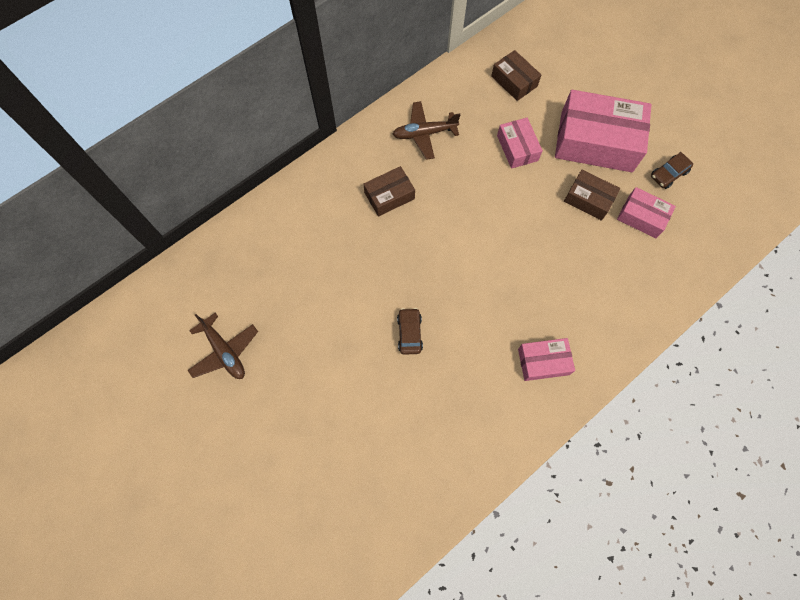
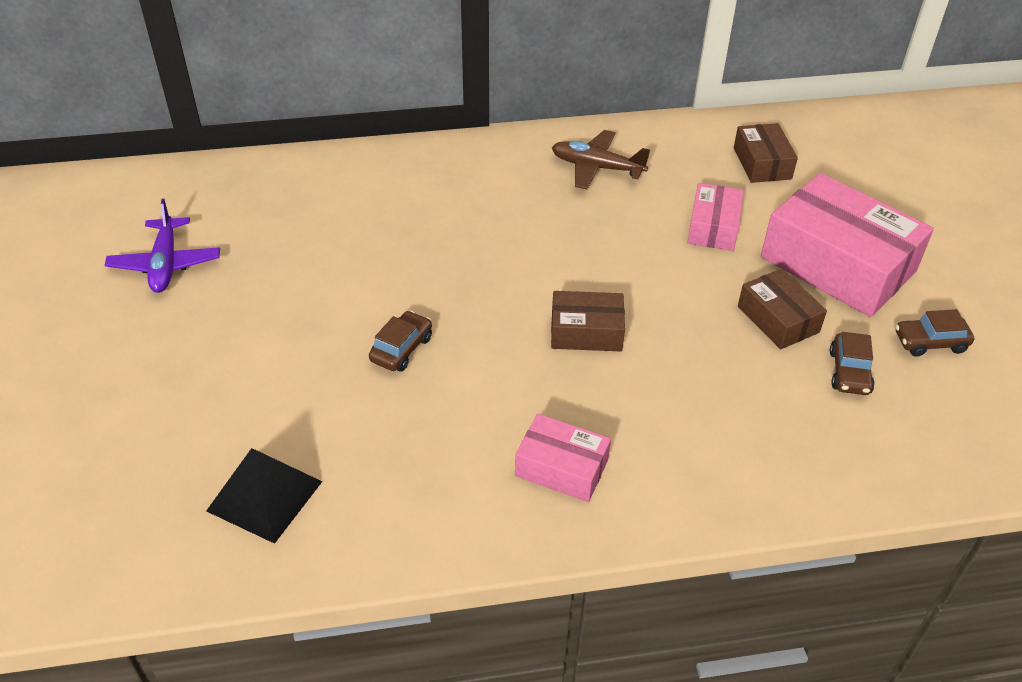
camera: 30 degrees right, 25 degrees down
brown plane [187,313,258,379] -> purple plane [105,199,220,293]
brown box [363,166,415,216] -> brown box moved to [551,291,625,351]
pink box [617,187,676,238] -> brown car [830,332,875,395]
none -> black pyramid [206,448,323,544]

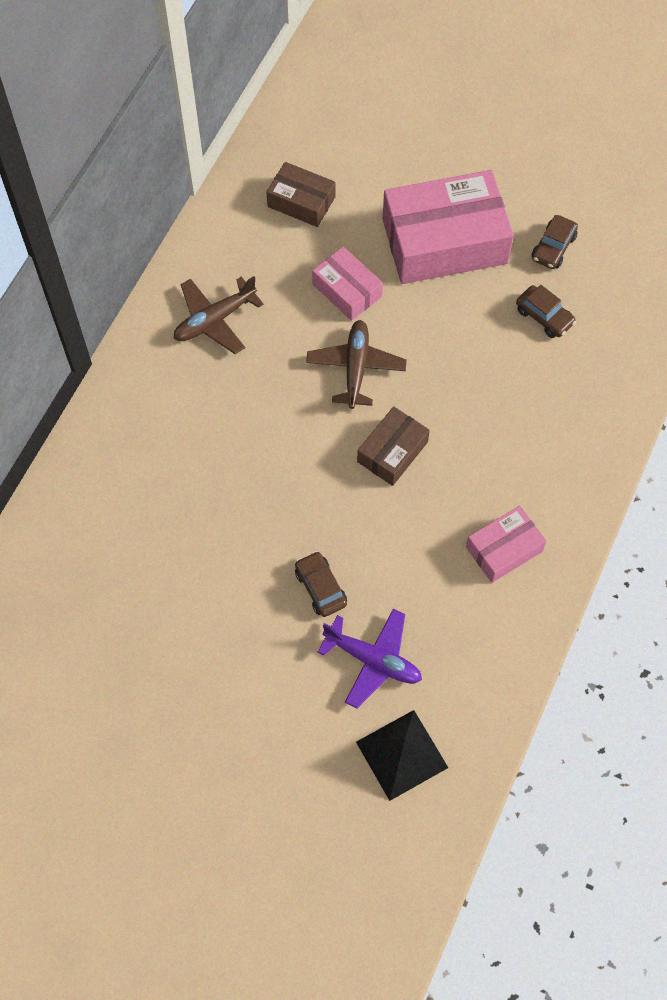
camera: 55 degrees left, 20 degrees up
purple plane [105,199,220,293] -> purple plane moved to [317,609,422,708]
brown box [738,269,827,349] -> none
none -> brown plane [306,320,407,409]

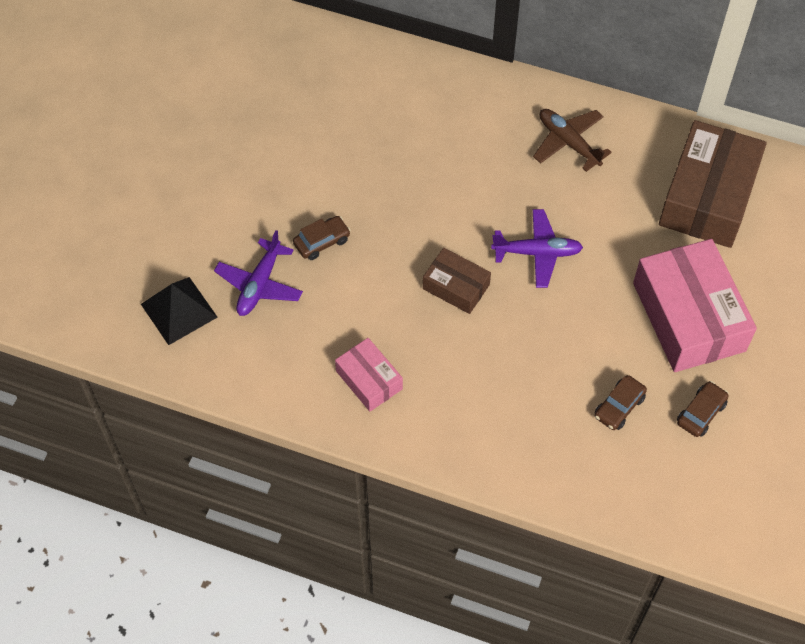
camera: 85 degrees right, 5 degrees down
brown box [267,162,336,227] -> brown box [659,120,767,248], size x1.93
brown plane [306,320,407,409] -> purple plane [491,209,583,288]
pink box [312,246,383,321] -> none
brown car [531,215,578,269] -> brown car turned 105 degrees clockwise [677,381,729,437]

